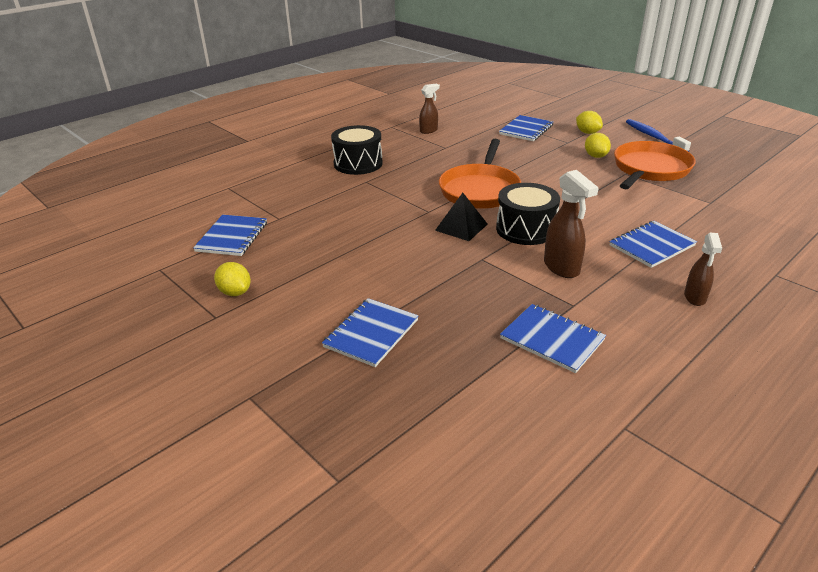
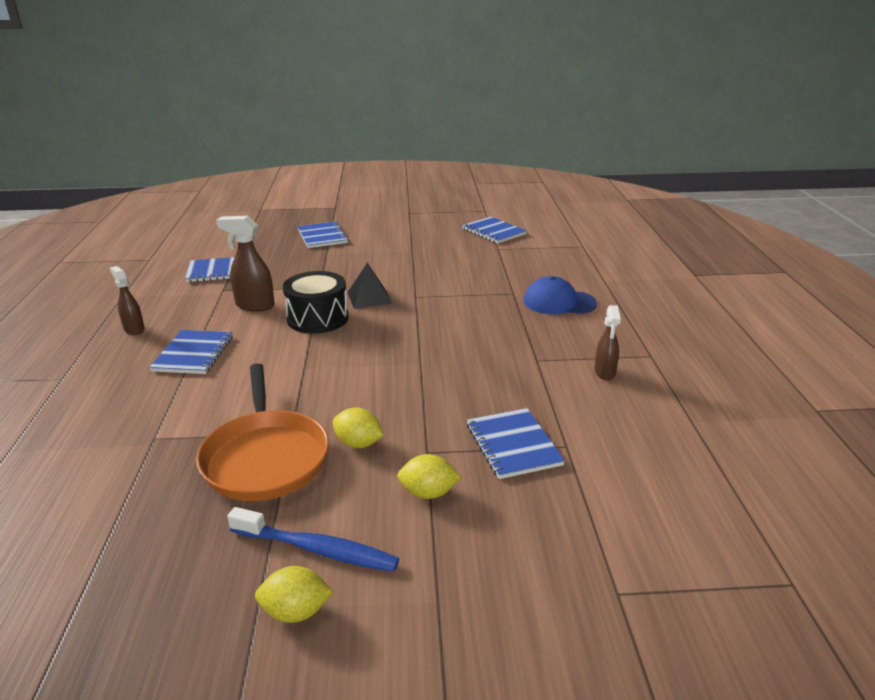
camera: 130 degrees right, 5 degrees down
yellow lemon [214,262,251,296] -> yellow lemon moved to [255,566,333,623]
black drum [331,125,383,175] -> blue cap [524,276,597,314]
orange pan [439,139,521,209] -> none

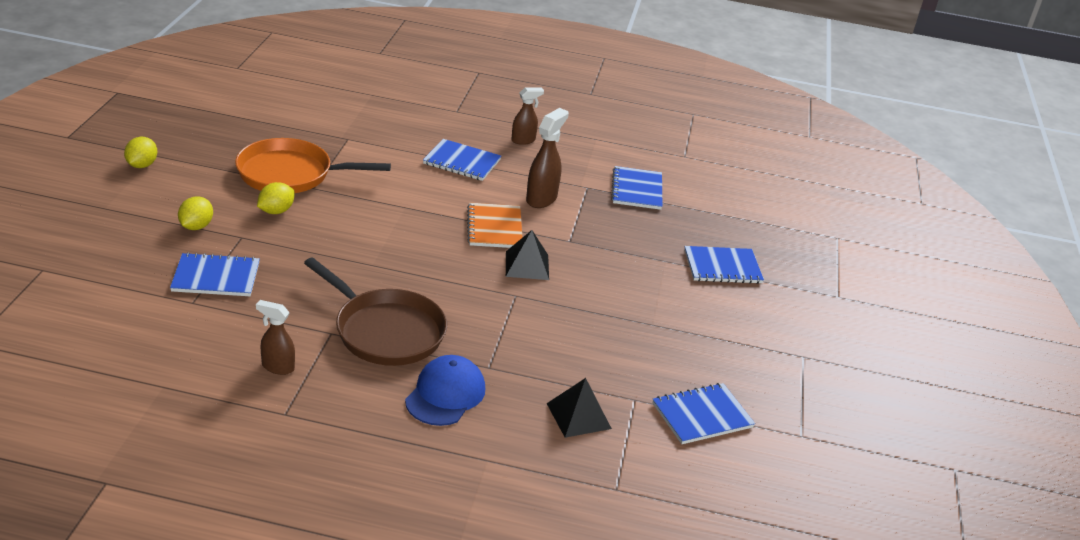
camera: 100 degrees right, 5 degrees up
blue toothbrush [227,507,399,572] -> none
black drum [283,271,349,334] -> orange notebook [467,203,523,248]
none -> brown pan [304,257,447,366]
none -> black pyramid [546,378,612,438]

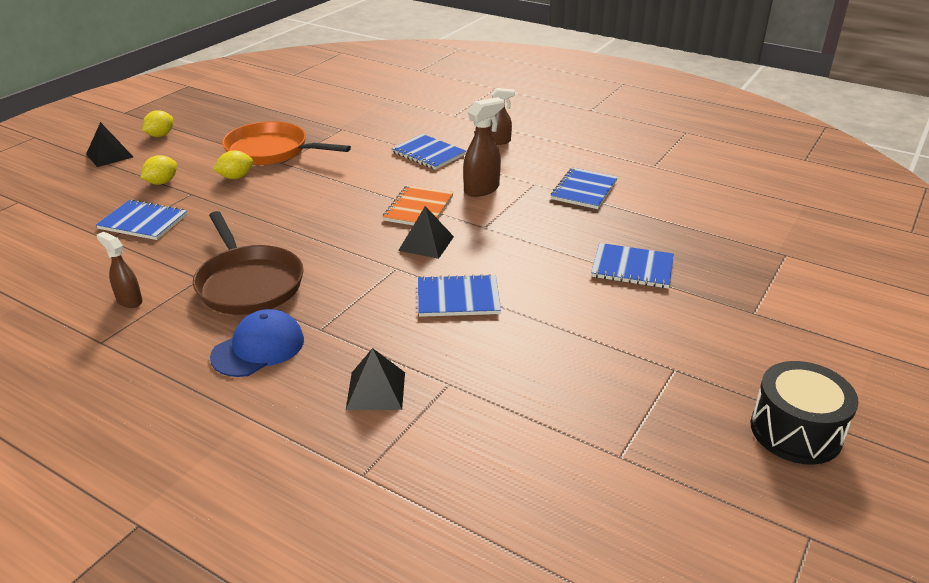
camera: 25 degrees right, 0 degrees up
blue notebook [653,383,755,444] -> blue notebook moved to [418,274,501,317]
none -> black pyramid [86,122,133,167]
none -> black drum [751,361,859,465]

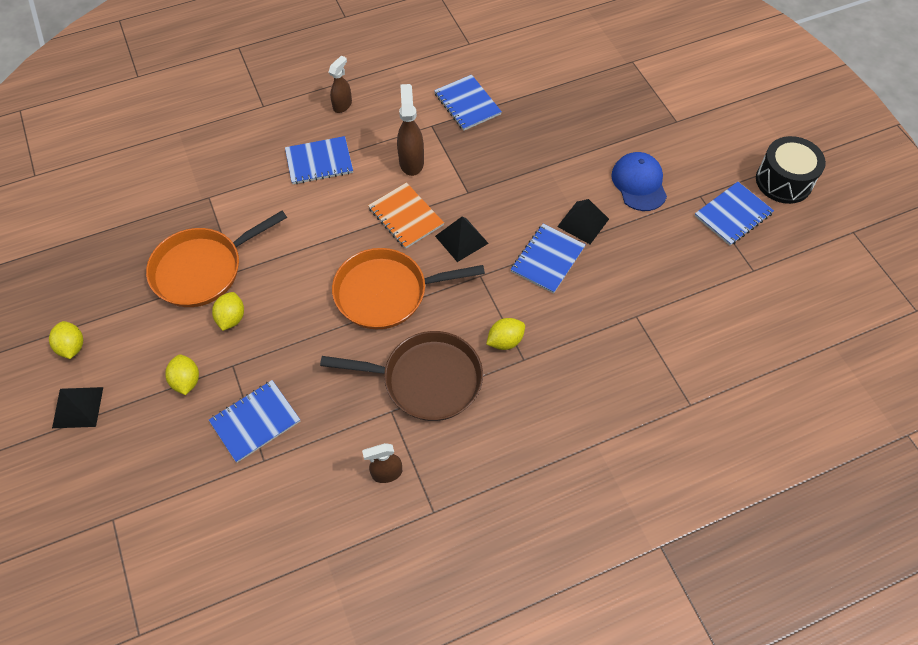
camera: 55 degrees left, 25 degrees up
blue cap [210,309,304,377] -> blue cap moved to [611,152,667,211]
black pyramid [346,348,405,410] -> black pyramid moved to [557,199,609,244]
blue notebook [591,243,674,288] -> blue notebook moved to [695,182,774,246]
none -> orange pan [332,248,485,329]
none -> yellow lemon [486,318,525,350]

